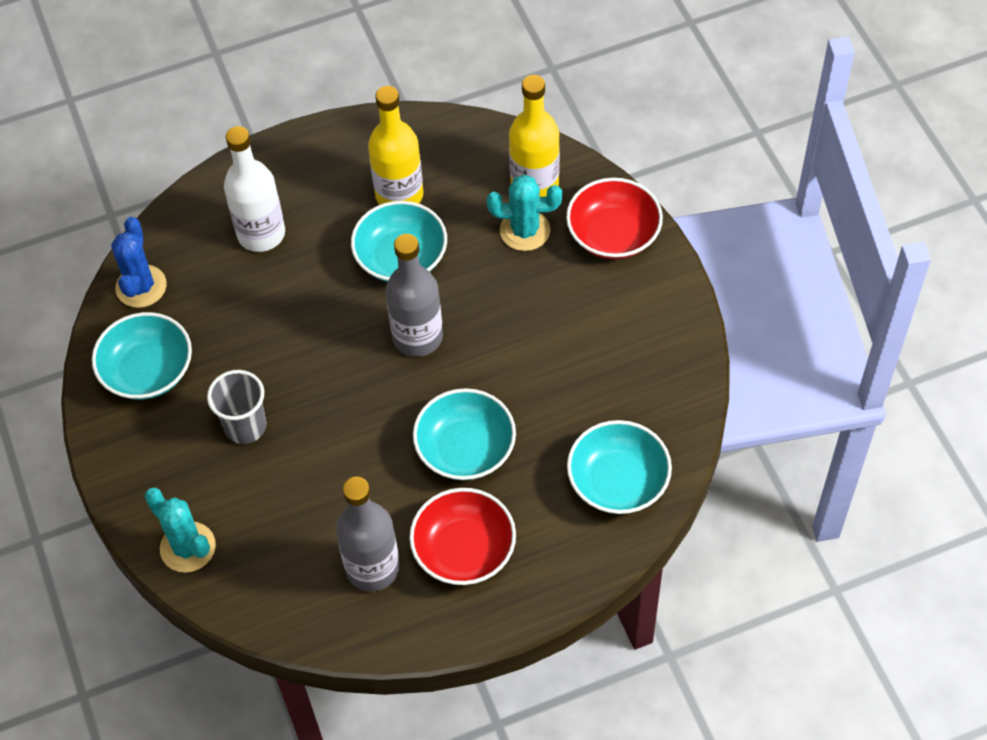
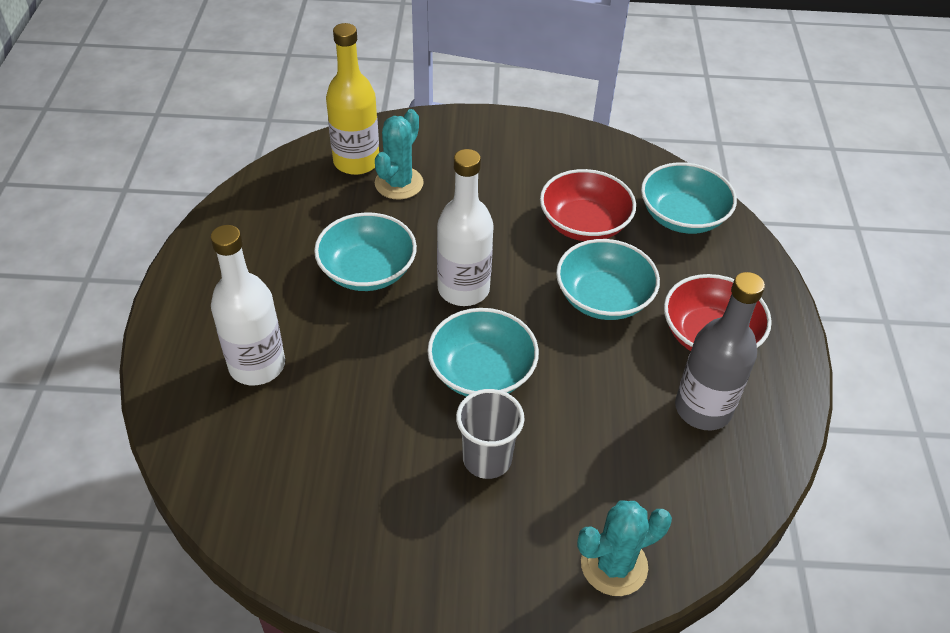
camera: 70 degrees left, 10 degrees down
turquoise bowl [92,312,192,400] -> turquoise bowl moved to [427,308,539,396]
blue cactus [111,217,167,308] -> none
yellow bottle [368,86,424,205] -> none
grey bottle [385,234,443,357] -> white bottle [437,149,494,306]
red bowl [566,178,663,259] -> red bowl moved to [540,169,636,241]

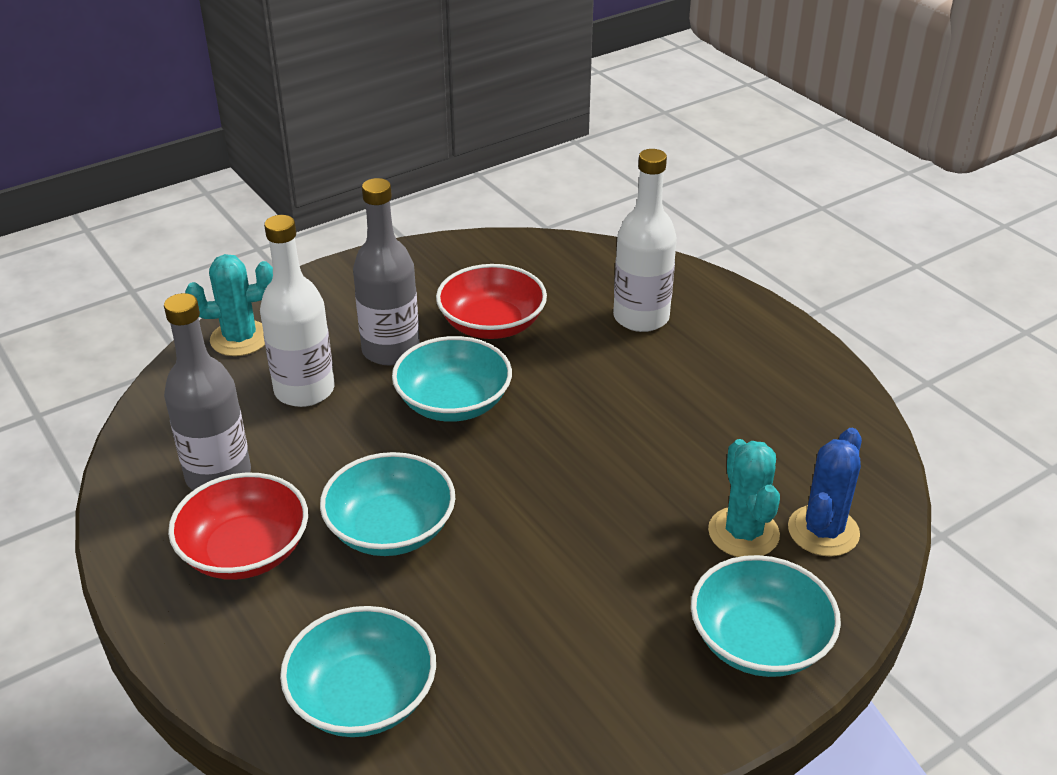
camera: 145 degrees right, 10 degrees down
turquoise bowl [314,212,417,291] -> turquoise bowl moved to [691,555,841,677]
yellow bottle [326,23,379,175] -> blue cactus [788,428,862,557]
white bottle [437,149,494,306] -> white bottle moved to [260,215,335,407]
grey cup [456,389,525,479] -> grey bottle [353,178,420,366]
red bowl [540,169,636,241] -> red bowl moved to [436,264,547,339]
turquoise cactus [577,500,672,596] -> turquoise cactus turned 45 degrees clockwise [185,254,273,356]

